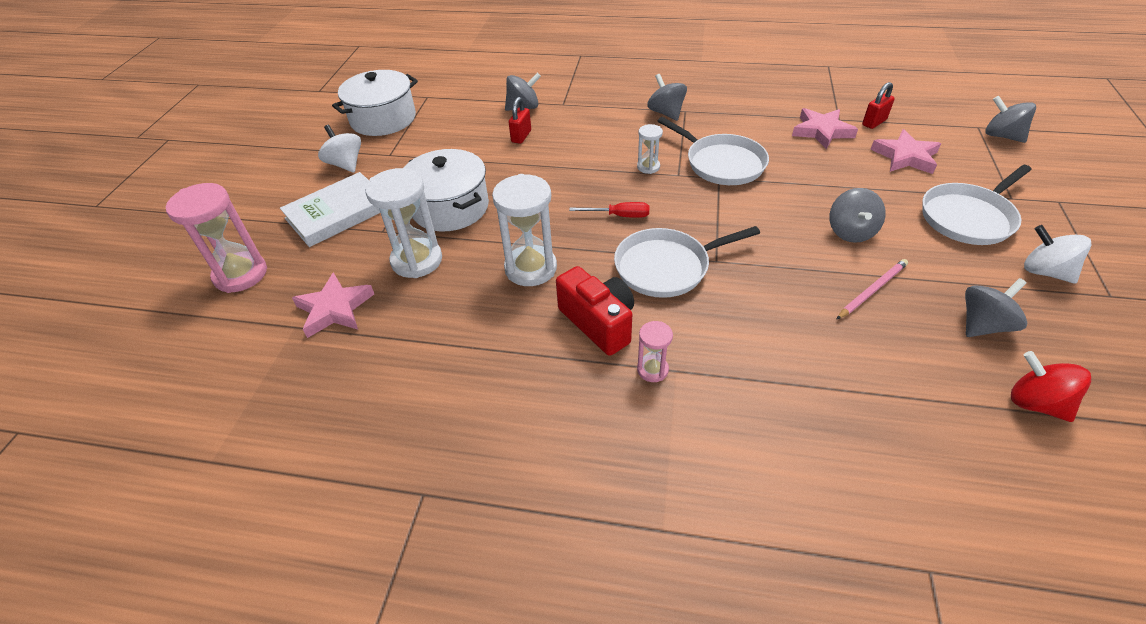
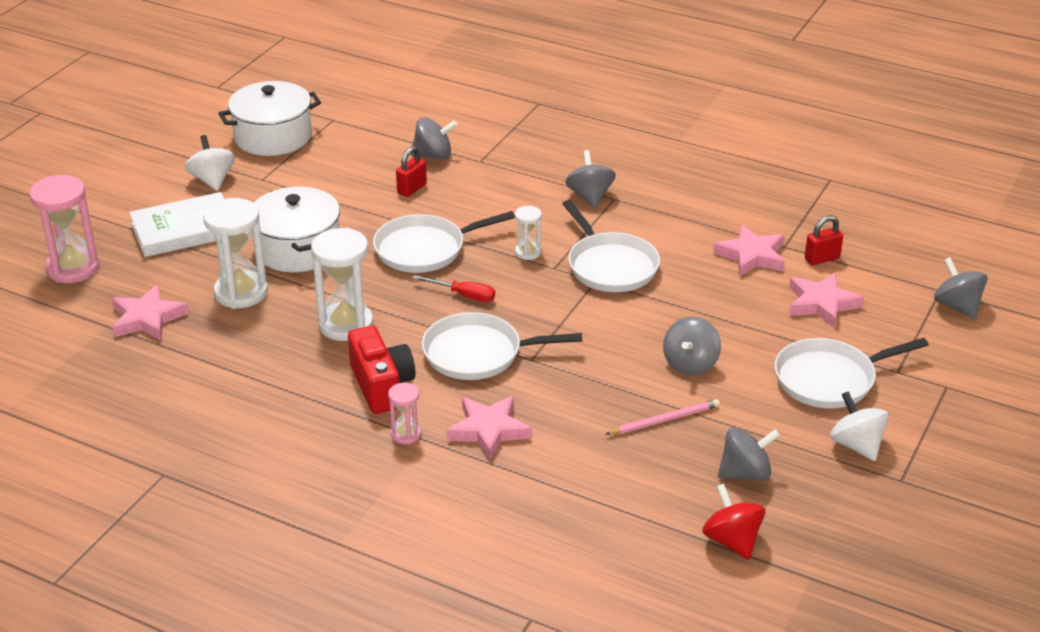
camera: 15 degrees right, 10 degrees down
none -> white pan [373,211,515,273]
none -> pink star [447,396,532,460]

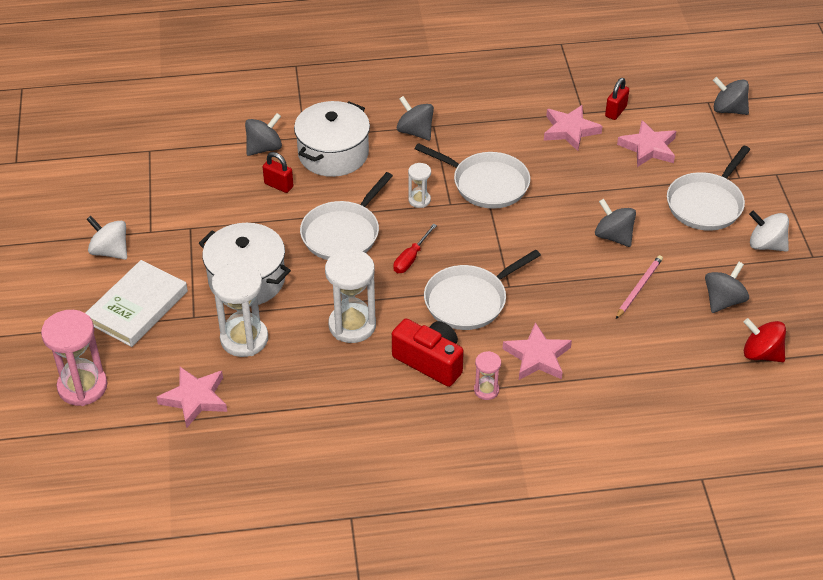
camera: 35 degrees left, 10 degrees up
white pot [218,81,321,156] -> white pot moved to [294,101,370,177]
red padlock [396,146,427,197] -> red padlock turned 60 degrees counterclockwise [263,152,294,193]
red screwdriver [413,275,495,302] -> red screwdriver turned 135 degrees clockwise [393,224,437,273]
grey spinning top [663,317,721,376] -> grey spinning top turned 150 degrees clockwise [595,199,636,247]

